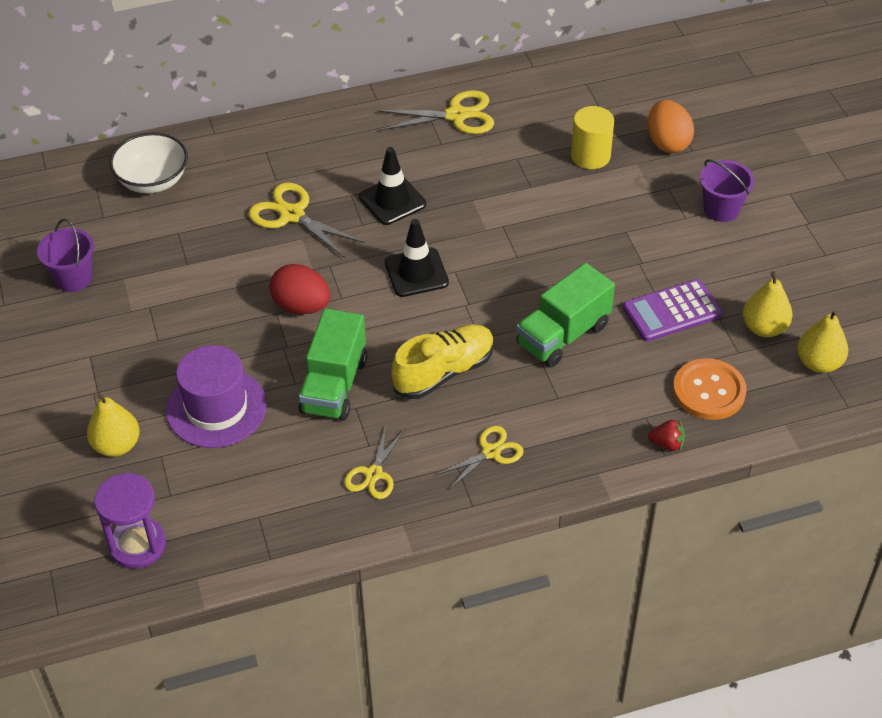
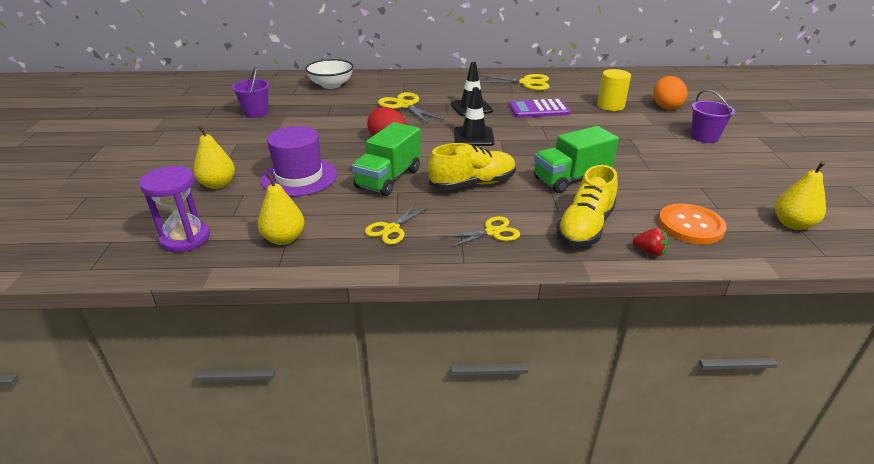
camera: 15 degrees right, 15 degrees down
purple calculator [623,279,723,342] -> purple calculator moved to [509,99,571,118]
yellow pear [743,271,793,337] -> yellow pear moved to [258,172,305,245]
none -> yellow shoe [557,165,618,247]

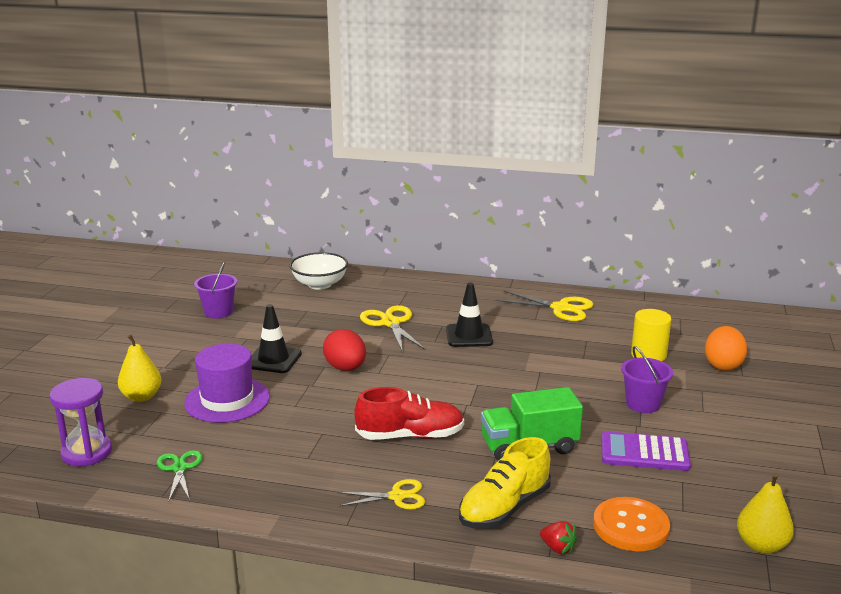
camera: 15 degrees right, 10 degrees down
yellow pear [258,172,305,245] -> green scissors [157,450,203,502]
green truck [352,122,421,196] -> none
yellow scissors [365,203,429,245] -> none
yellow shoe [428,143,516,190] -> red shoe [354,387,464,440]
black traffic cone [454,87,495,146] -> black traffic cone moved to [251,304,302,373]
purple calculator [509,99,571,118] -> purple calculator moved to [601,431,691,471]
purple bucket [691,90,735,143] -> purple bucket moved to [621,346,673,413]

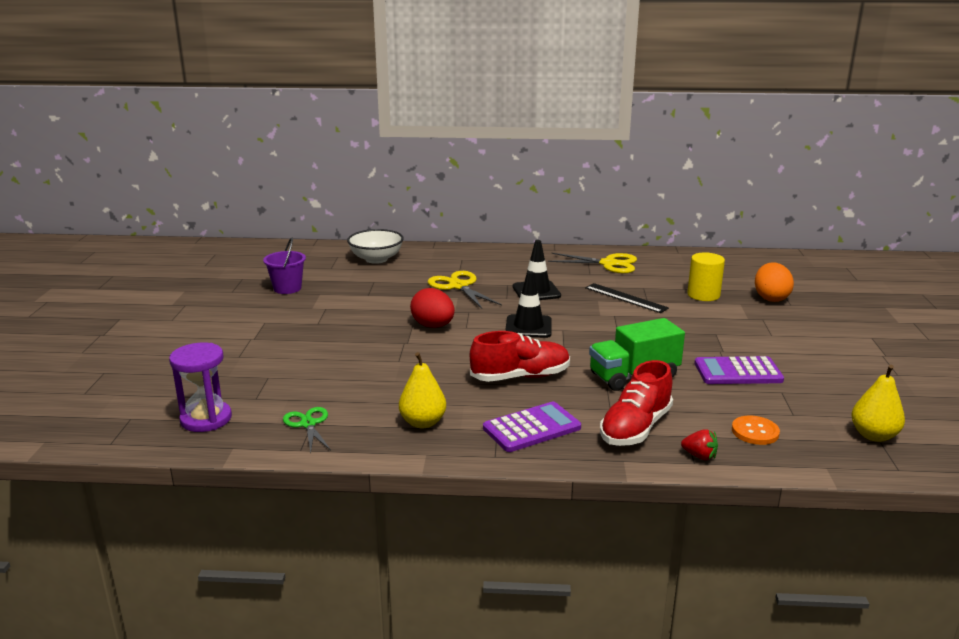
camera: 10 degrees left, 0 degrees up
yellow pear [118,334,162,402] -> yellow pear moved to [399,352,446,428]
purple hat [184,344,270,423] -> none
black traffic cone [251,304,302,373] -> black traffic cone moved to [505,271,552,338]
yellow scissors [338,479,425,509] -> purple calculator [483,402,581,452]
yellow shoe [459,437,551,529] -> red shoe [600,360,673,446]
orange button [593,497,670,551] -> orange button [732,416,780,445], size x0.66
purple bucket [621,346,673,413] -> none
none -> black ruler [585,283,669,313]

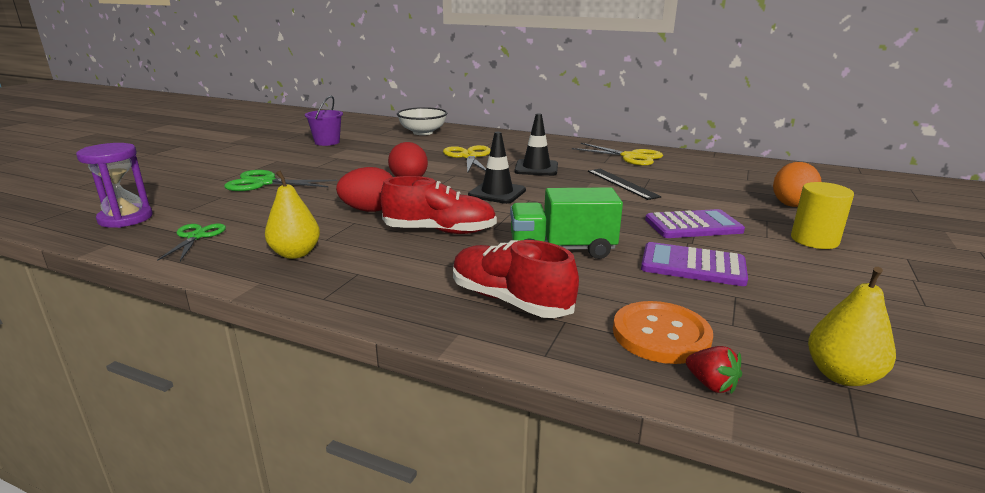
camera: 20 degrees right, 0 degrees up
purple calculator [483,402,581,452] -> purple calculator moved to [645,209,745,238]
red shoe [600,360,673,446] -> red shoe turned 75 degrees clockwise [453,240,579,318]
red strawberry [681,429,718,460] -> red strawberry moved to [686,346,742,394]
yellow cylinder [687,252,725,301] -> yellow cylinder moved to [791,182,854,249]
orange button [732,416,780,445] -> orange button [613,301,713,364], size x1.52
none -> green scissors [224,170,337,191]
none -> red egg [336,167,393,212]

